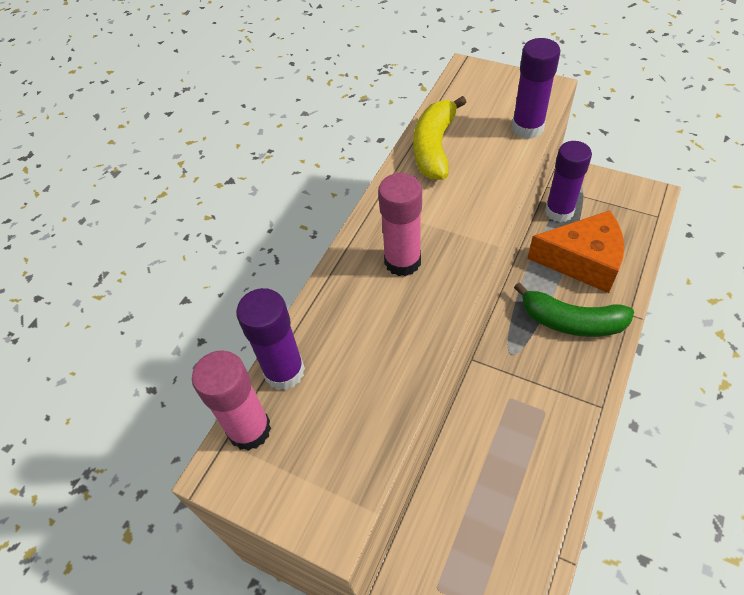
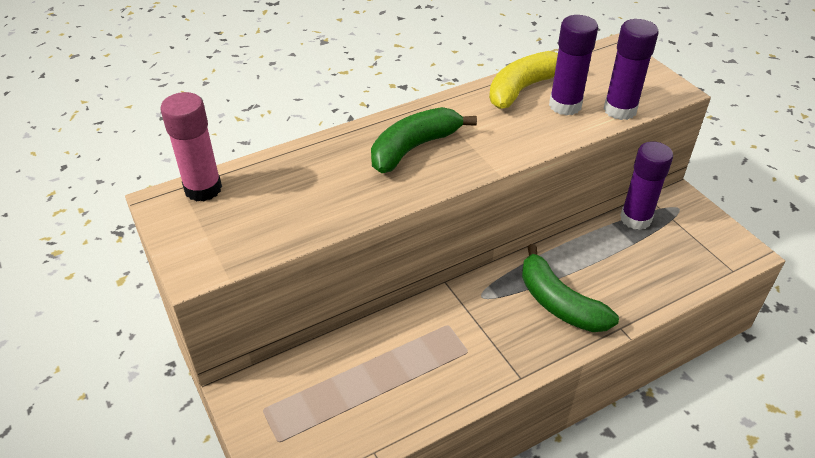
camera: 30 degrees right, 10 degrees down
purple glue stick [236,288,305,390] -> purple glue stick moved to [549,15,598,116]
pink glue stick [378,173,422,276] -> green banana [371,107,477,173]
orange cheese [528,210,624,293] -> none

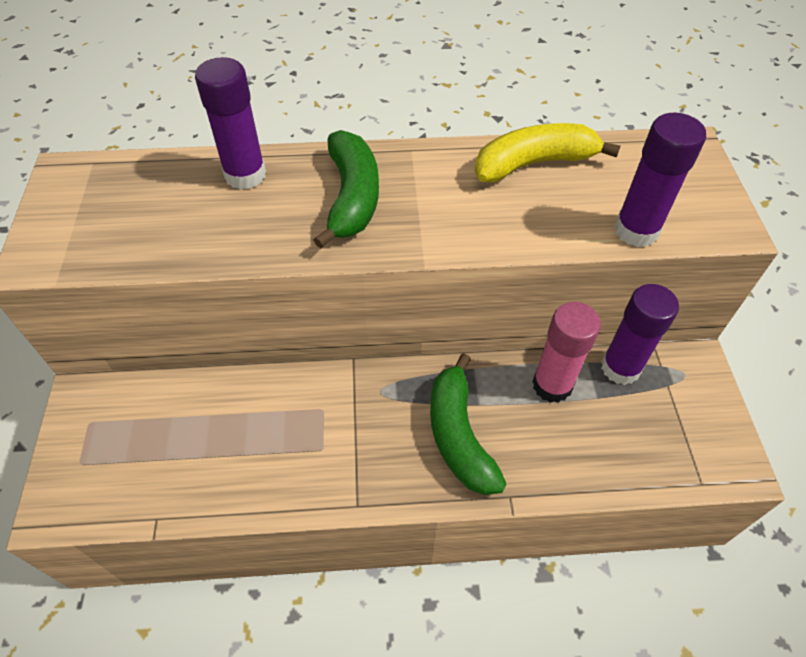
camera: 25 degrees right, 10 degrees up
pink glue stick [161,92,222,202] -> pink glue stick moved to [532,302,601,403]
green banana [371,107,477,173] -> green banana turned 105 degrees clockwise [314,130,379,248]
purple glue stick [549,15,598,116] -> purple glue stick moved to [195,57,266,190]

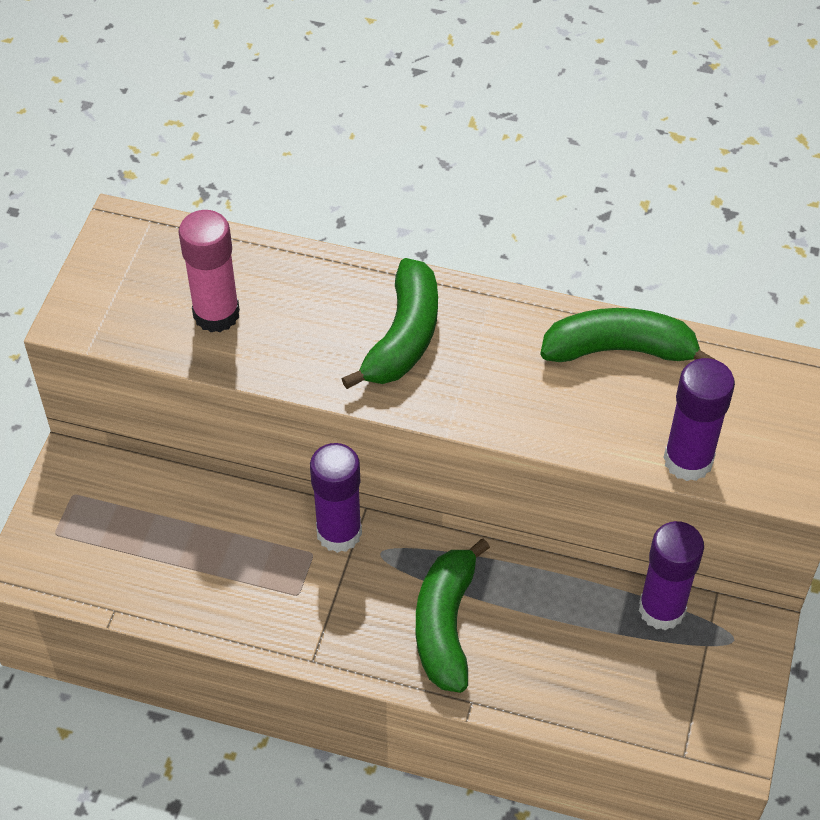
camera: 20 degrees right, 0 degrees up
purple glue stick [195,57,266,190] -> purple glue stick moved to [310,443,362,553]
yellow banana [475,123,621,183] -> green banana [540,308,714,362]
pink glue stick [532,302,601,403] -> pink glue stick moved to [179,210,240,332]

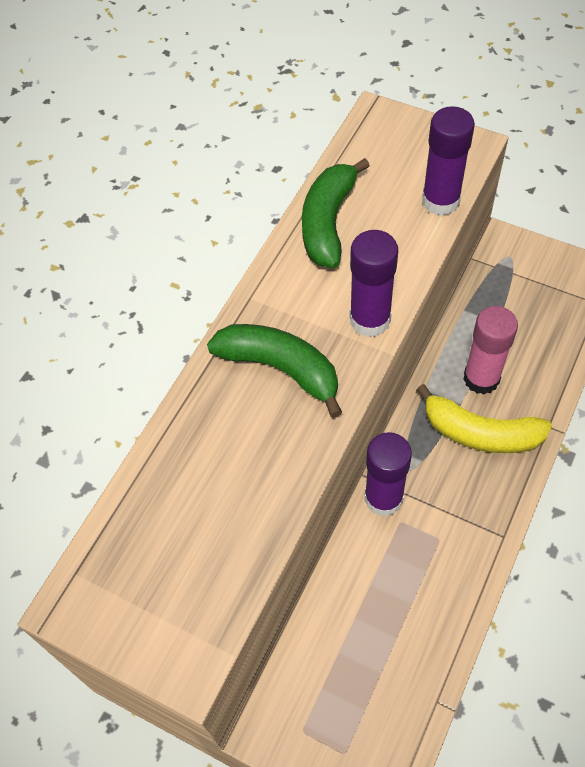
camera: 75 degrees left, 5 degrees up
pink glue stick [179,210,240,332] -> pink glue stick moved to [463,306,518,395]
green banana [416,538,490,693] -> yellow banana [417,384,552,453]
purple glue stick [639,521,704,630] -> purple glue stick moved to [350,230,398,337]

